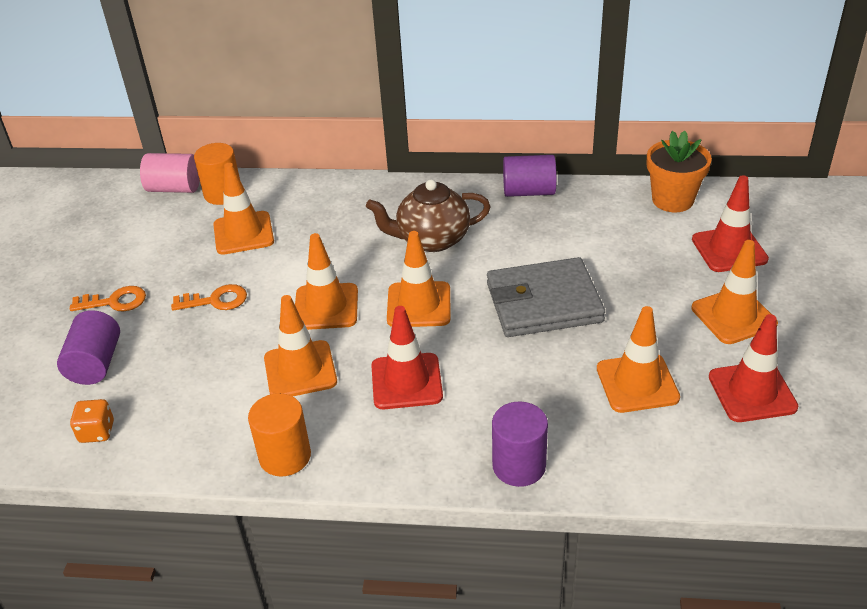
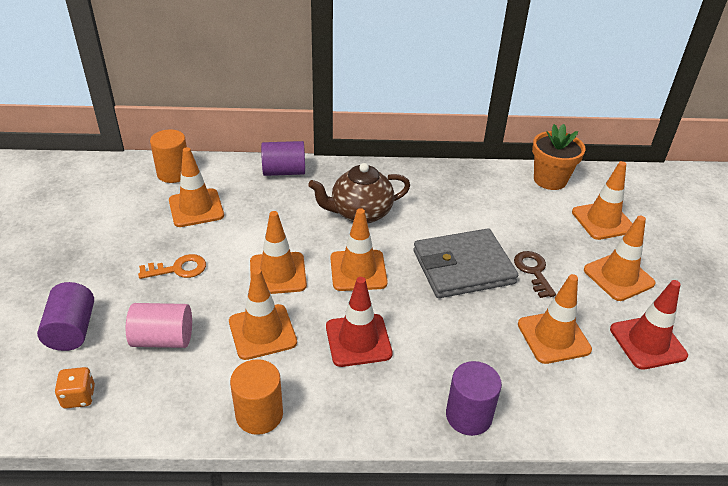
camera: 10 degrees left, 0 degrees up
orange key [70,286,146,311] -> none
pink cylinder [140,153,200,193] -> pink cylinder moved to [126,303,192,348]
purple cylinder [503,155,557,197] -> purple cylinder moved to [261,141,305,176]
red traffic cone [692,175,769,272] -> orange traffic cone [572,161,633,240]
none -> brown key [514,251,556,298]

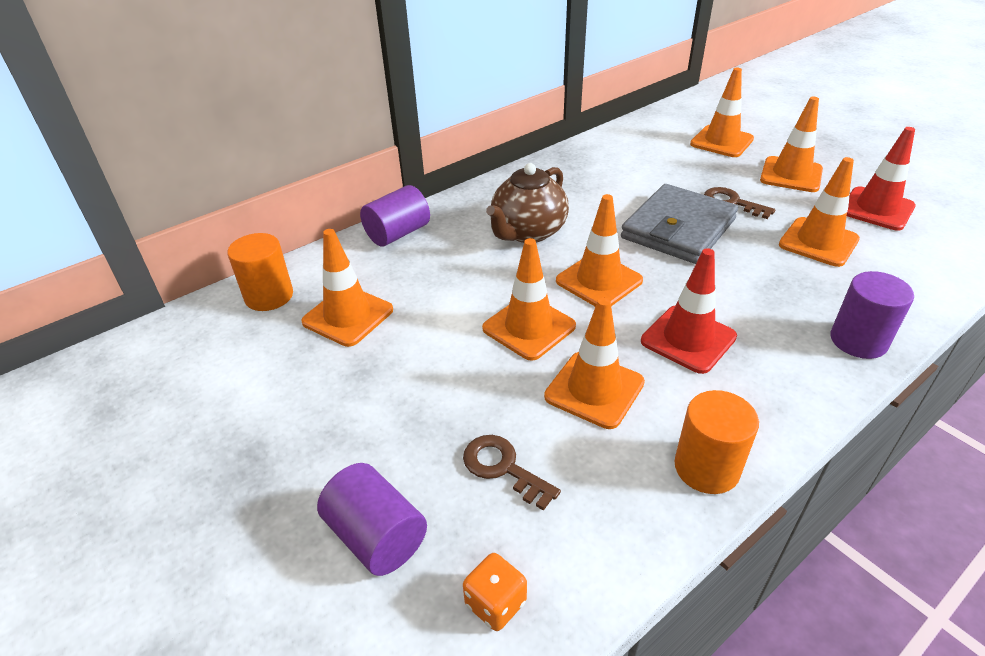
camera: 35 degrees left, 0 degrees up
pink cylinder [126,303,192,348] -> brown key [463,435,561,511]
orange key [138,254,206,279] -> none
orange flower pot [532,124,586,190] -> none

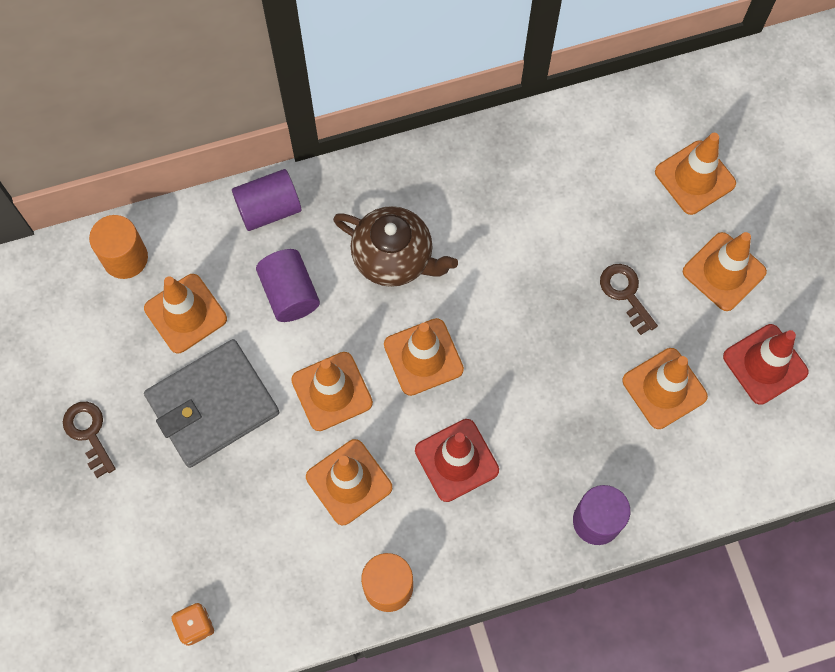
camera: 20 degrees right, 30 degrees up
purple cylinder [317,463,427,576] -> purple cylinder moved to [256,249,320,322]
brown key [463,435,561,511] -> brown key moved to [63,402,116,478]
brown teapot [486,163,569,243] -> brown teapot turned 120 degrees counterclockwise [333,206,458,287]
grey wallet [621,184,738,264] -> grey wallet moved to [144,339,279,468]

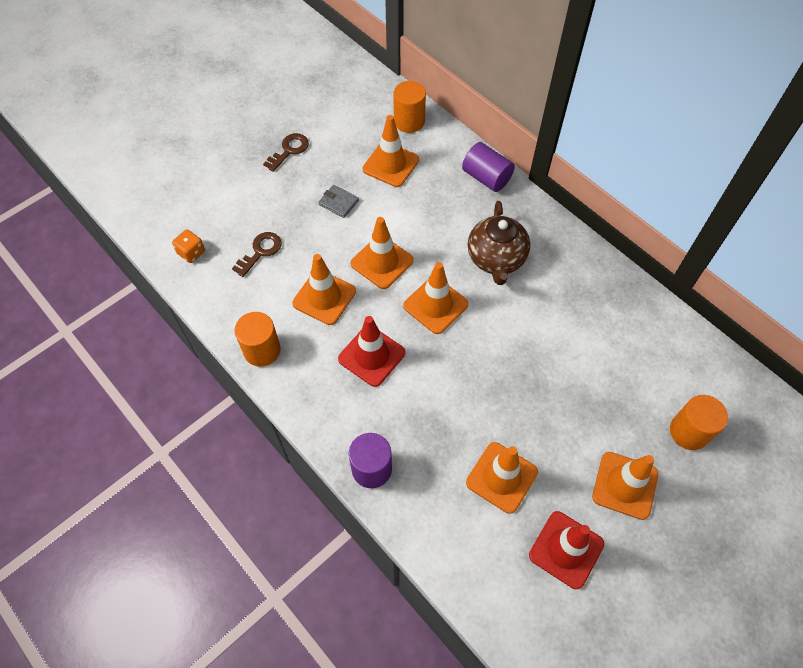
camera: 65 degrees right, 10 degrees down
grey wallet [144,339,279,468] -> grey wallet [318,185,359,218], size x0.43
purple cylinder [256,249,320,322] -> none
brown key [600,264,658,335] -> brown key moved to [232,232,282,277]
orange traffic cone [655,133,736,215] -> orange cylinder [670,395,728,450]

